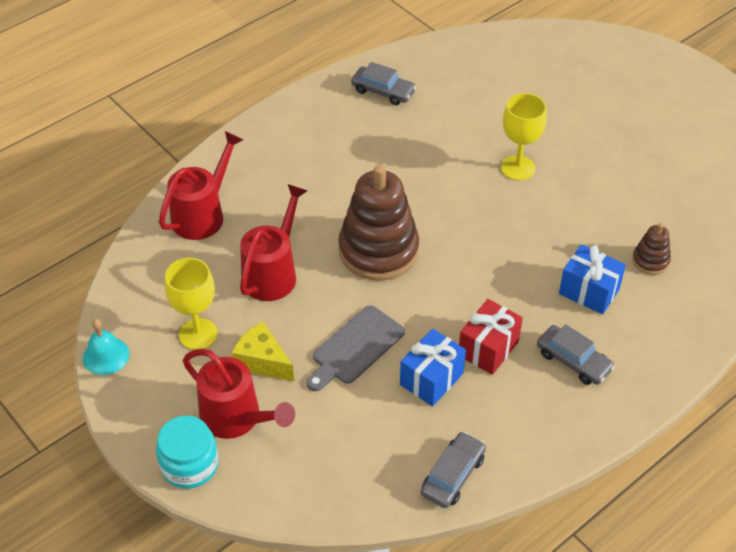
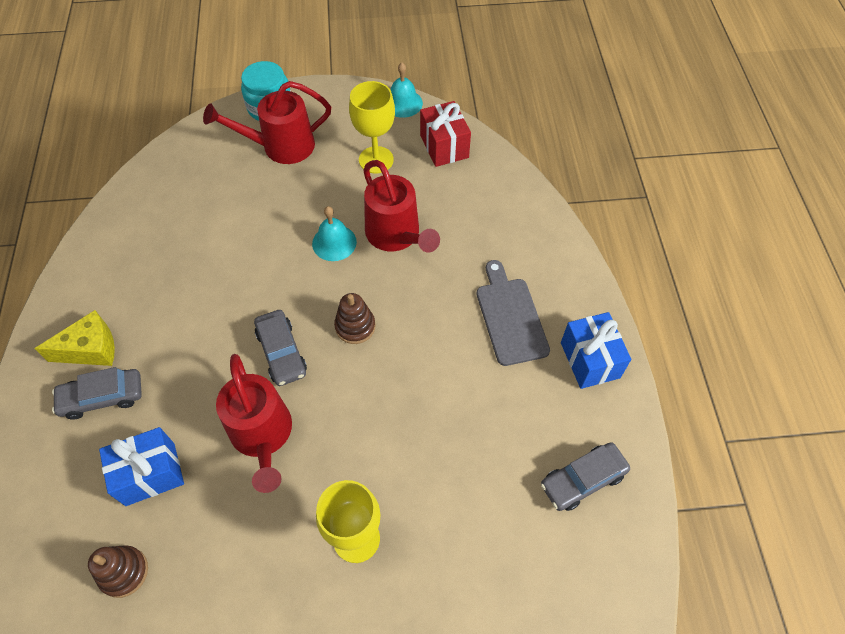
camera: 125 degrees right, 10 degrees up
red watering can [159,131,243,240] -> red watering can moved to [216,354,292,493]
yellow cheese [232,322,294,381] -> yellow cheese moved to [34,310,115,366]
grey cutting board [306,305,405,391] -> grey cutting board moved to [477,260,550,366]
brown stacking toy [338,165,419,281] -> brown stacking toy [334,293,376,344], size x0.46
blue gift [400,329,466,406] -> blue gift moved to [561,312,631,389]
grey car [421,432,486,508] -> grey car moved to [254,310,307,386]
red gift [459,299,523,375] -> red gift moved to [420,101,471,167]
none -> turquoise bell [312,206,357,261]

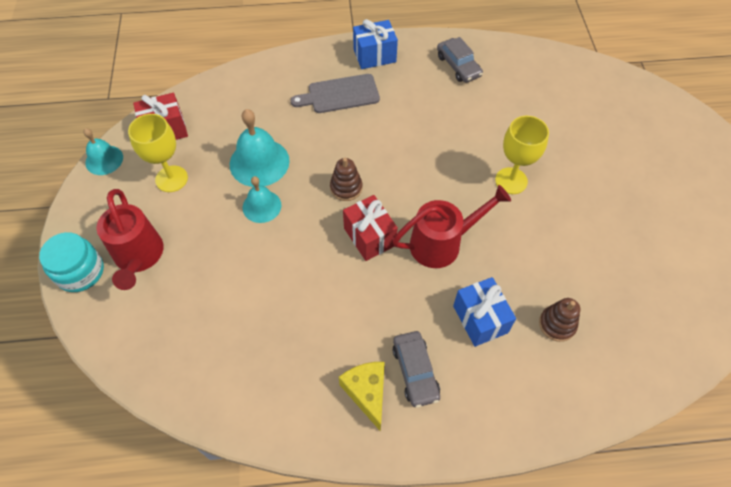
camera: 90 degrees left, 0 degrees up
grey car [254,310,307,386] -> red gift [343,195,398,261]
red watering can [363,160,440,253] -> turquoise bell [230,109,290,187]

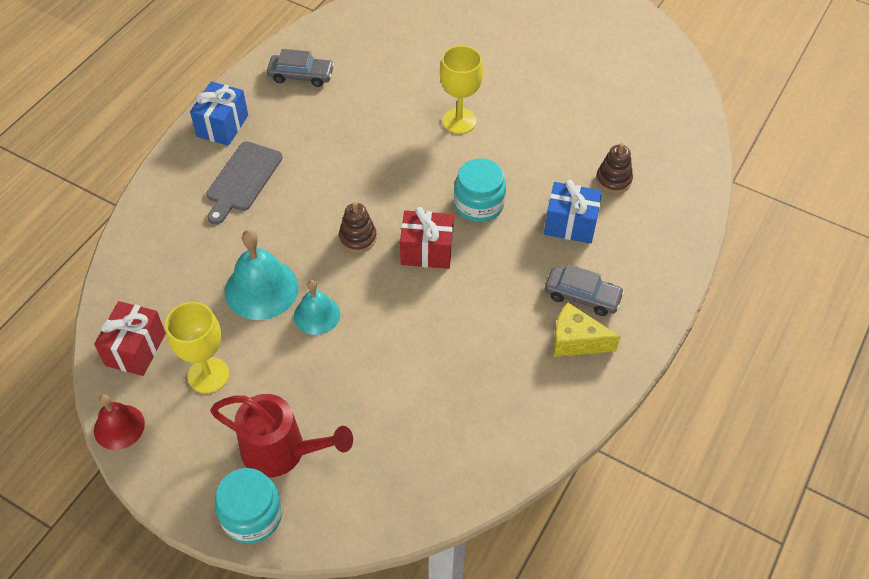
camera: 55 degrees left, 5 degrees down
turquoise bell [83,128,123,175] -> red bell [94,394,145,450]
red watering can [393,185,511,268] -> turquoise jar [454,158,506,222]

